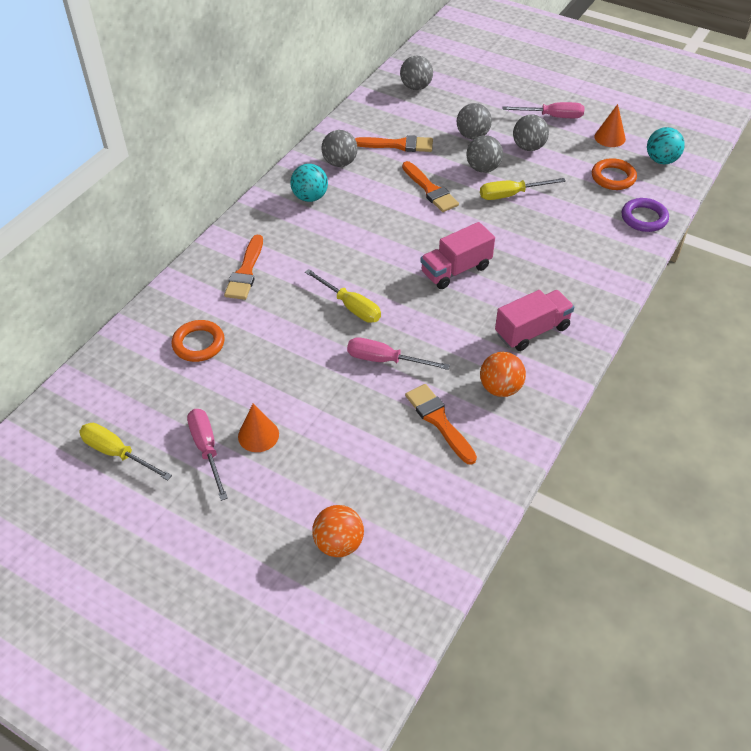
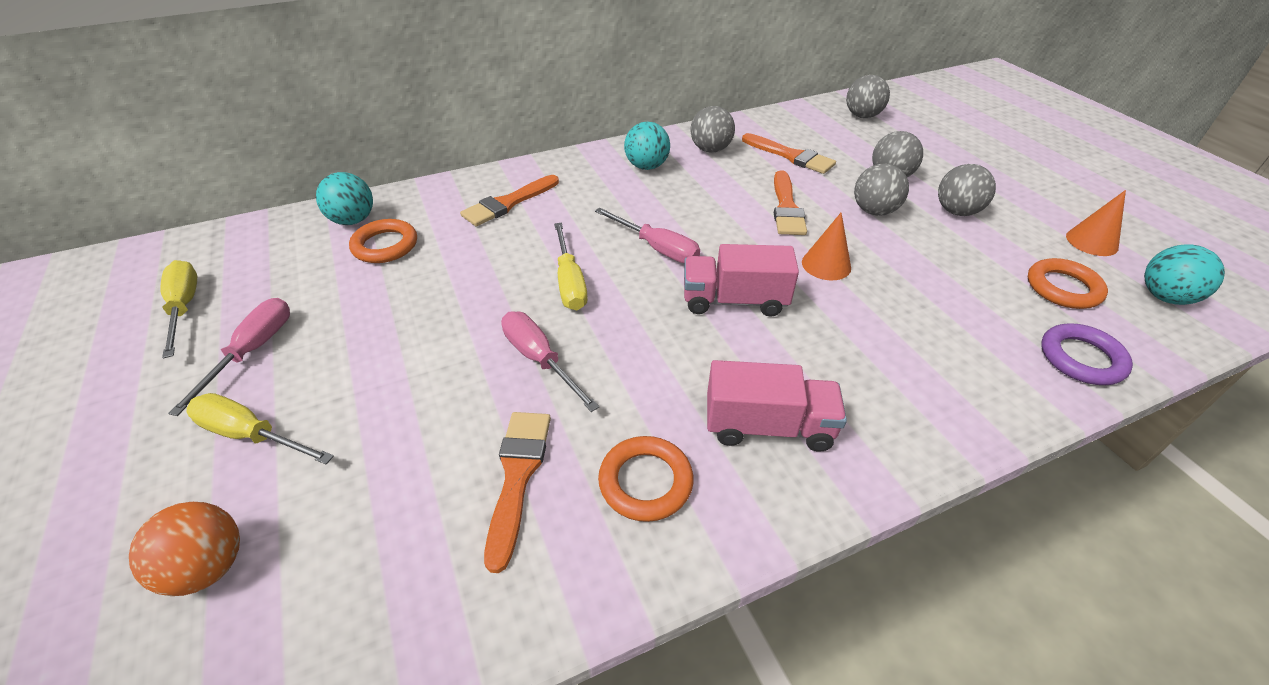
camera: 35 degrees right, 5 degrees down
orange cone [238,404,279,452] -> orange cone moved to [802,212,851,280]
yellow screwdriver [480,178,566,200] -> yellow screwdriver moved to [186,393,334,464]
orange ball [480,352,526,397] -> orange ring [598,436,693,522]
pink screwdriver [503,102,584,118] -> pink screwdriver moved to [595,208,700,263]
none -> turquoise ball [316,172,373,225]

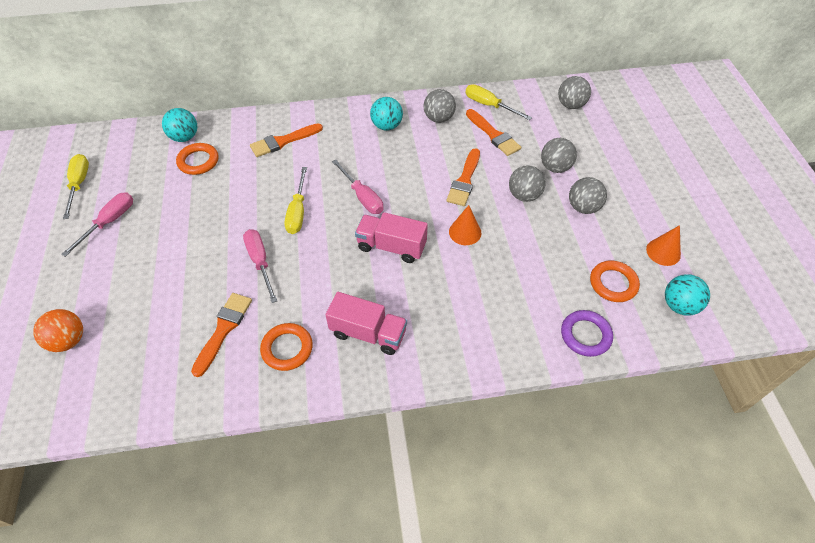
camera: 15 degrees right, 10 degrees up
yellow screwdriver [186,393,334,464] -> yellow screwdriver moved to [465,84,532,120]

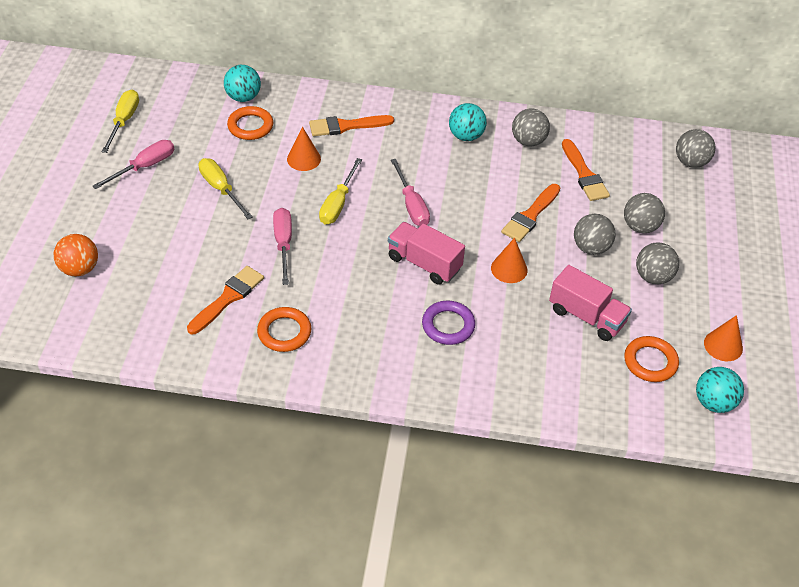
camera: 15 degrees right, 5 degrees down
pink truck [326,292,407,355] -> pink truck moved to [549,265,632,341]
yellow screwdriver [465,84,532,120] -> yellow screwdriver moved to [199,158,253,219]
purple ring [561,310,613,357] -> purple ring moved to [422,300,475,345]
none -> orange cone [287,127,321,171]

